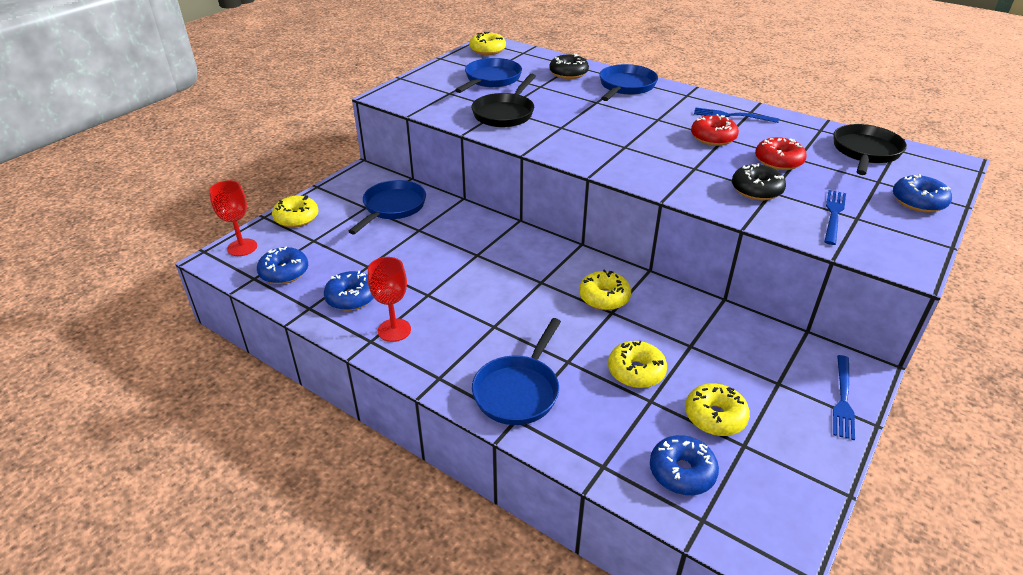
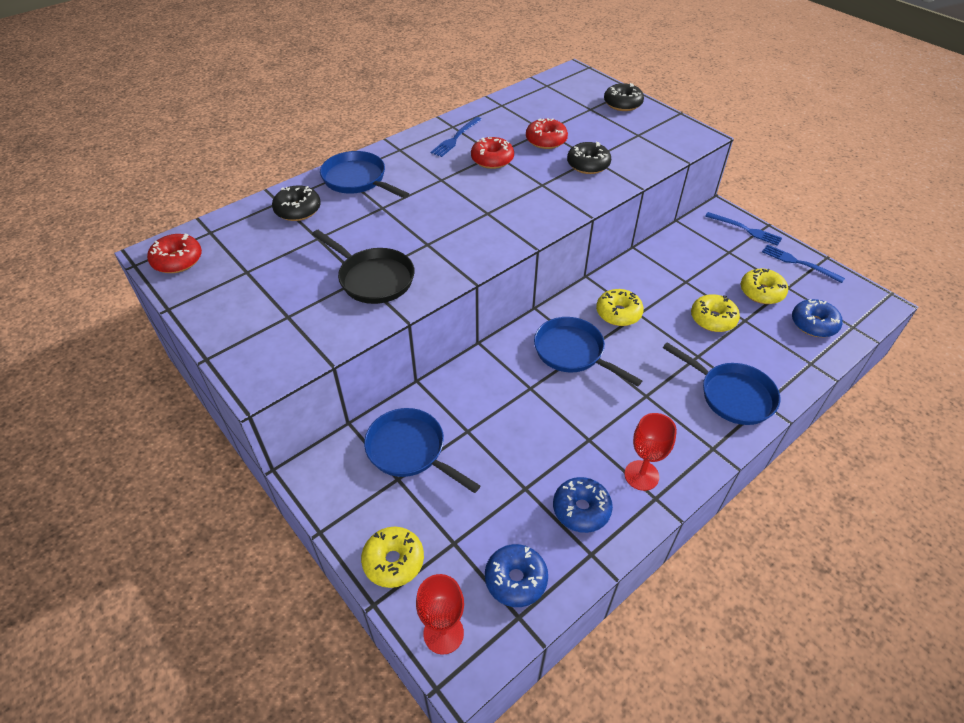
camera: 75 degrees left, 10 degrees up
blue pan [455,58,522,93] -> blue pan moved to [534,317,642,387]
yellow donut [469,32,506,55] -> red donut [147,234,202,273]
blue fork [824,190,846,245] -> blue fork moved to [762,245,845,283]
black pan [833,124,907,175] -> none
blue donut [893,174,952,212] -> black donut [604,83,644,111]

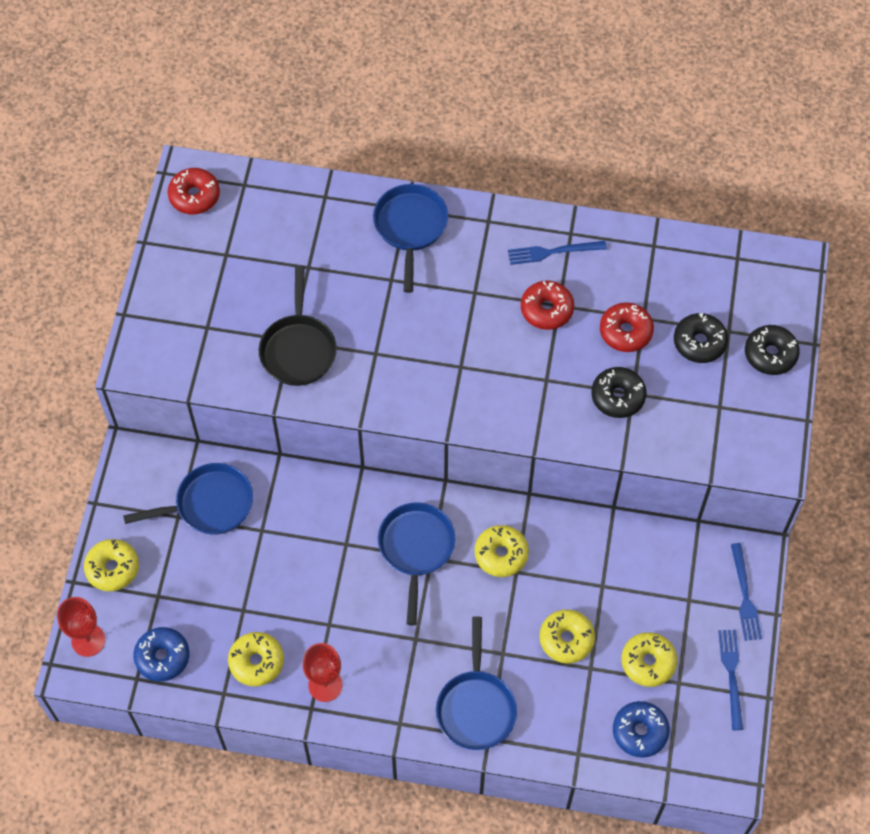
camera: 50 degrees right, 15 degrees up
black donut [272,185,321,221] -> black donut moved to [674,313,728,363]
blue pan [364,408,480,493] -> blue pan turned 75 degrees clockwise [123,463,253,535]
blue donut [553,477,613,533] -> yellow donut [228,632,284,686]

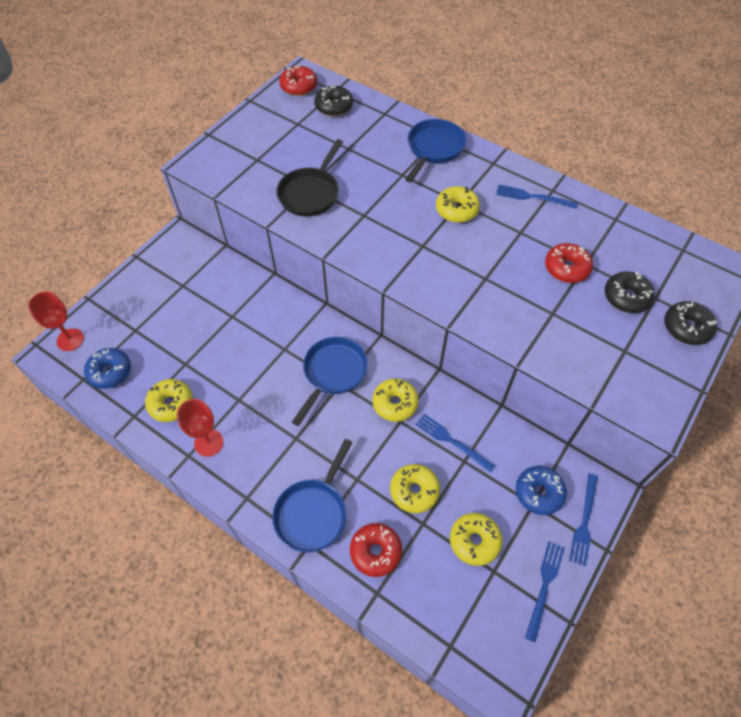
camera: 25 degrees right, 5 degrees down
yellow donut [84,539,139,591] -> yellow donut moved to [436,186,480,223]
blue pan [123,463,253,535] -> none
red donut [521,281,574,330] -> red donut moved to [350,523,402,577]
black donut [591,367,646,418] -> black donut moved to [314,85,353,117]
blue donut [613,701,670,758] -> blue donut moved to [516,466,567,515]
none -> blue fork [415,414,496,473]

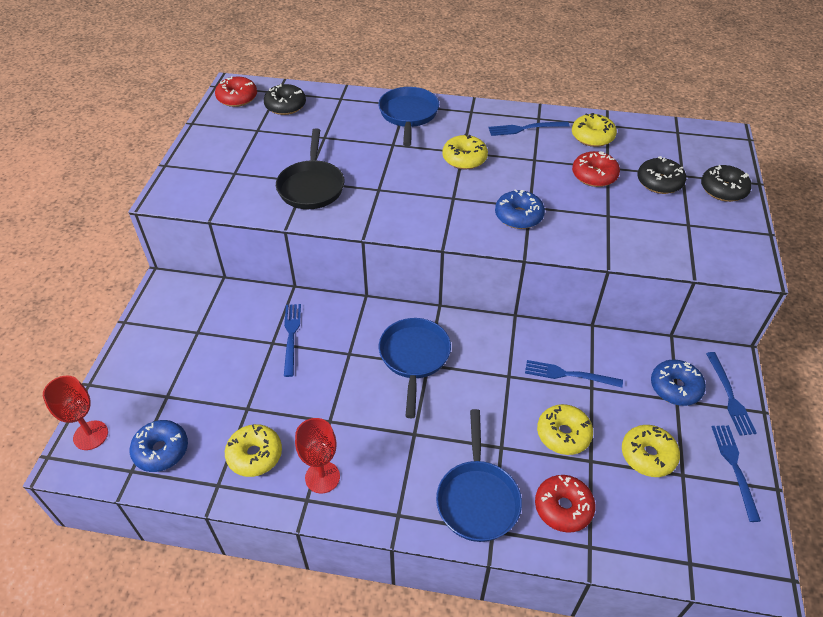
camera: 25 degrees left, 10 degrees down
yellow donut [372,379,419,422] -> yellow donut moved to [572,113,617,147]
none -> blue fork [284,304,301,377]
none -> blue donut [495,189,545,229]

